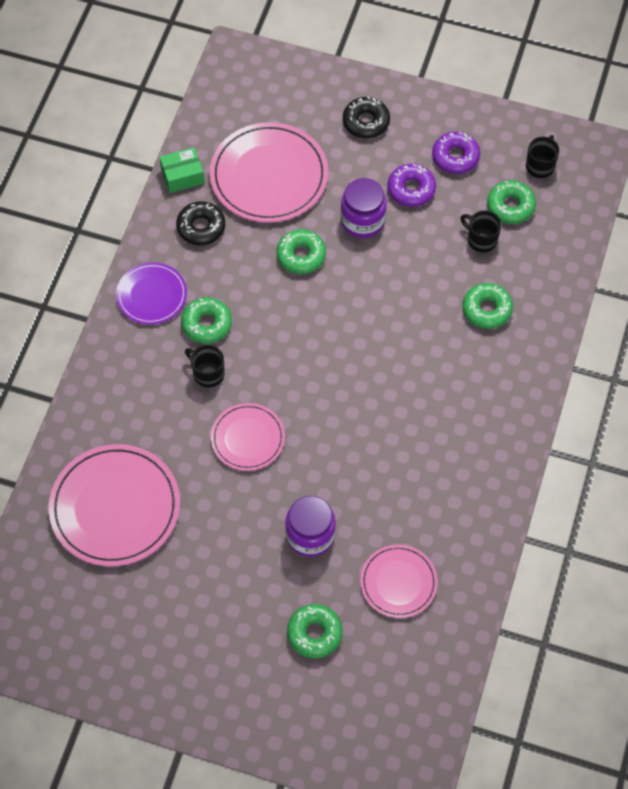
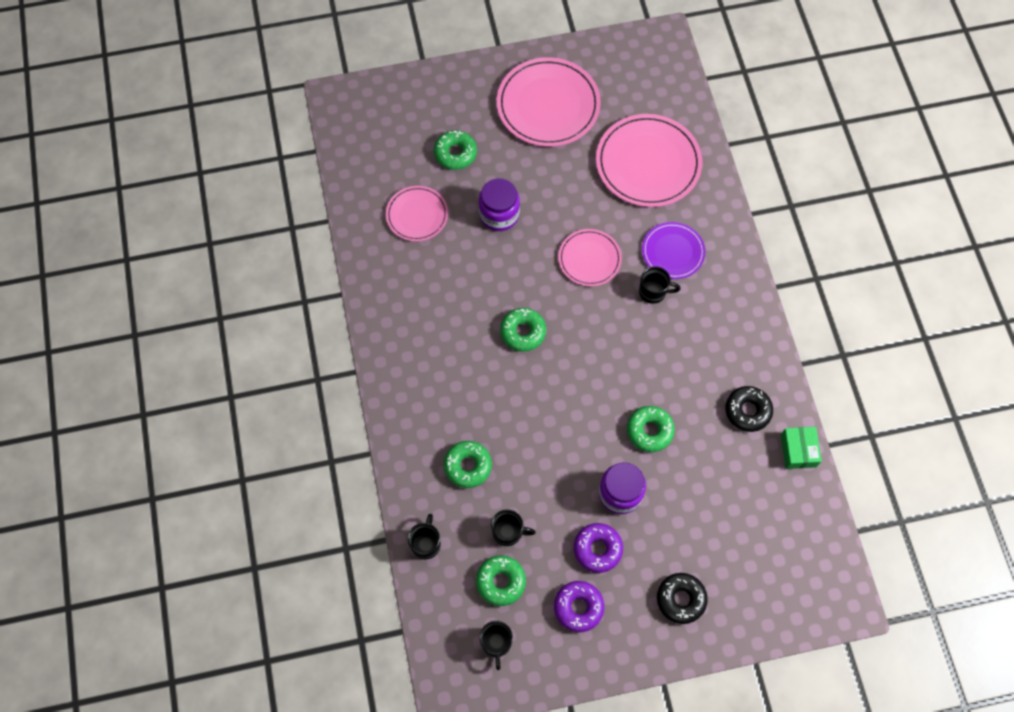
camera: 150 degrees right, 5 degrees up
purple plate [116,262,187,325] -> purple plate moved to [642,222,705,279]
green box [159,147,205,193] -> green box turned 45 degrees counterclockwise [781,427,822,469]
green donut [181,297,232,344] -> green donut moved to [500,308,546,352]
pink plate [210,122,328,222] -> pink plate moved to [497,57,601,147]
none -> black mug [408,514,441,559]

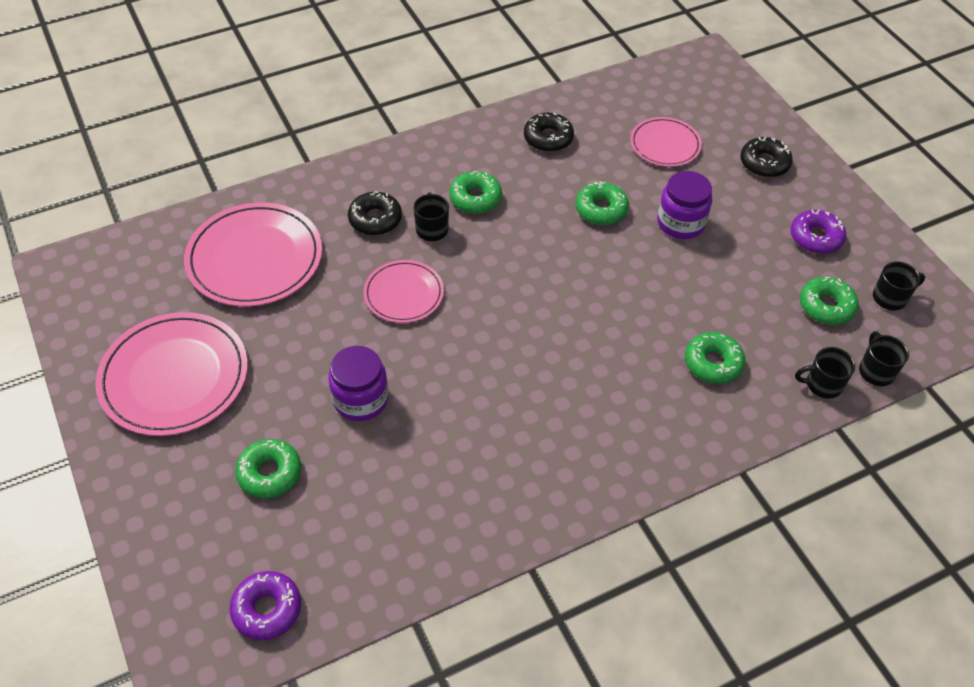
camera: 105 degrees left, 15 degrees down
pink plate [386,186,448,241] -> pink plate moved to [630,117,702,167]
black mug [491,509,536,546] -> black mug moved to [859,331,909,386]
green donut [500,308,546,352] -> green donut moved to [449,171,502,214]
purple donut [574,523,623,573] -> purple donut moved to [229,571,301,640]
purple plate [642,222,705,279] -> black donut [348,191,402,235]
green box [781,427,822,469] -> none

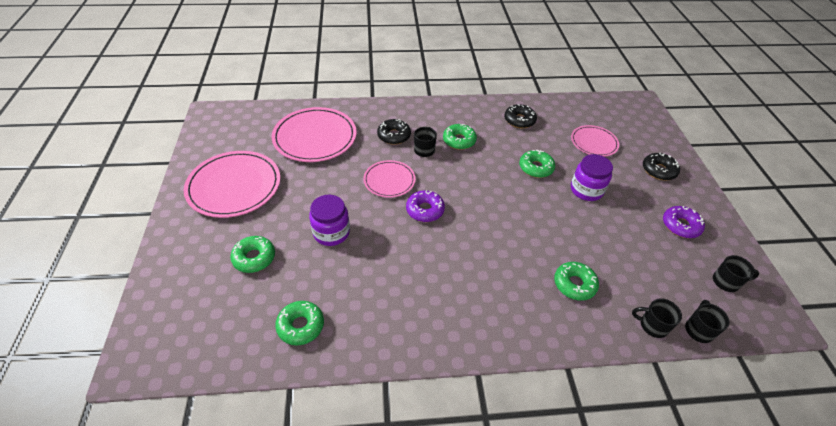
camera: 20 degrees right, 5 degrees down
purple donut [229,571,301,640] -> purple donut moved to [406,190,445,222]
green donut [800,277,859,325] -> green donut moved to [275,301,324,345]

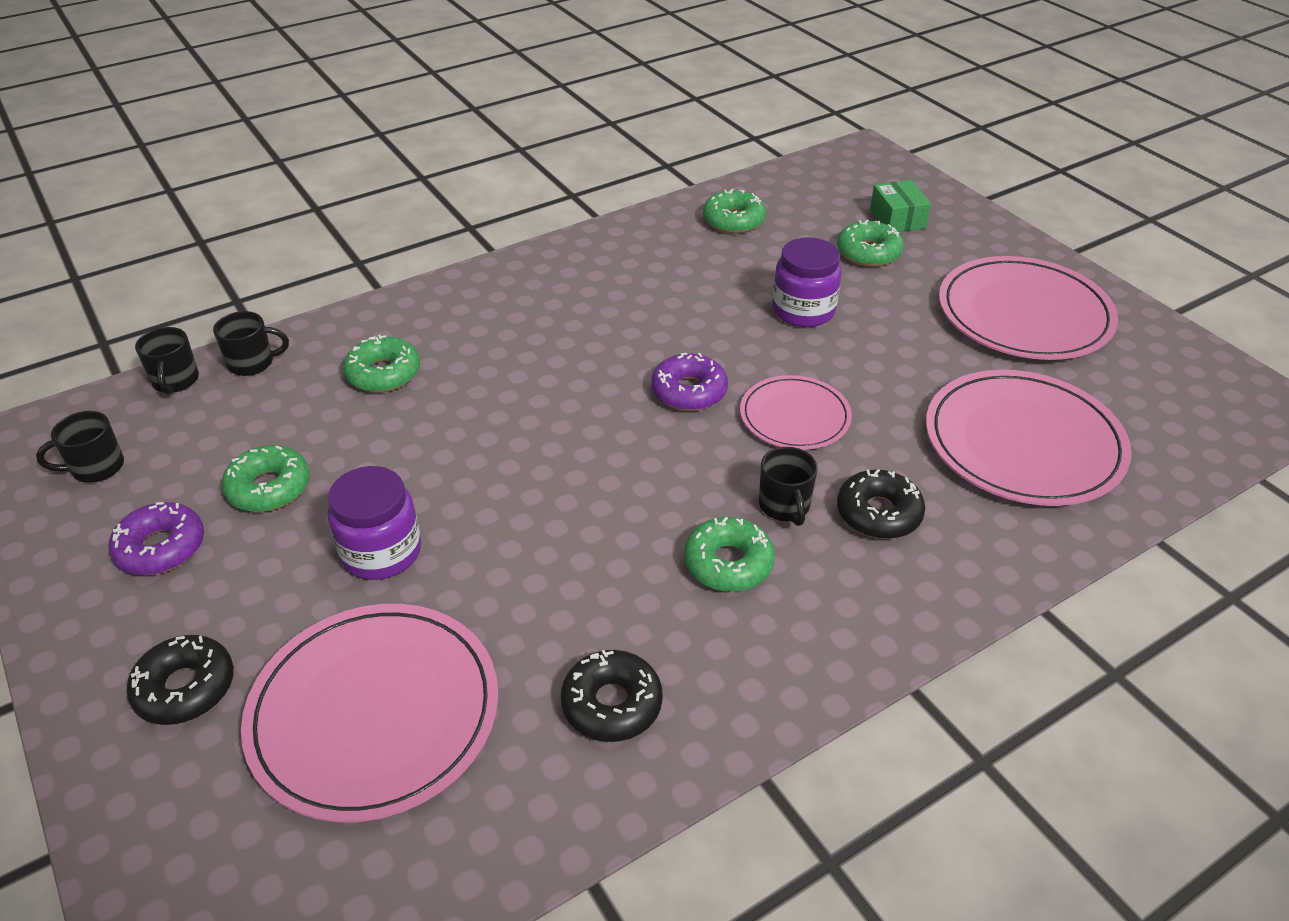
camera: 155 degrees right, 5 degrees down
green donut [519,150,555,178] -> green donut moved to [222,445,310,512]
pink plate [571,125,619,157] -> pink plate [241,604,498,822], size x1.73
none -> green box [870,180,931,232]

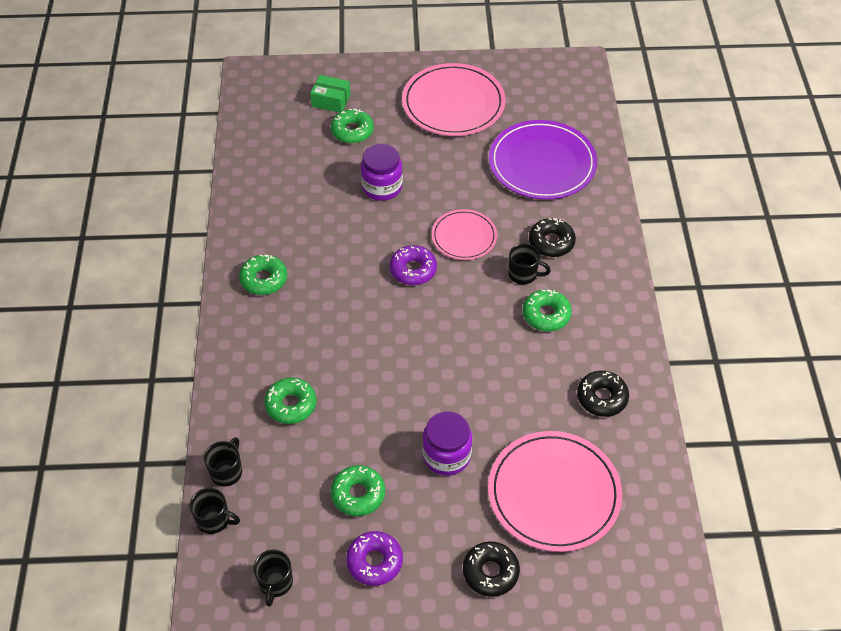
camera: 60 degrees left, 10 degrees up
green donut [703,189,766,233] -> green donut moved to [239,254,287,295]
pink plate [926,370,1132,506] -> purple plate [489,120,597,200]

